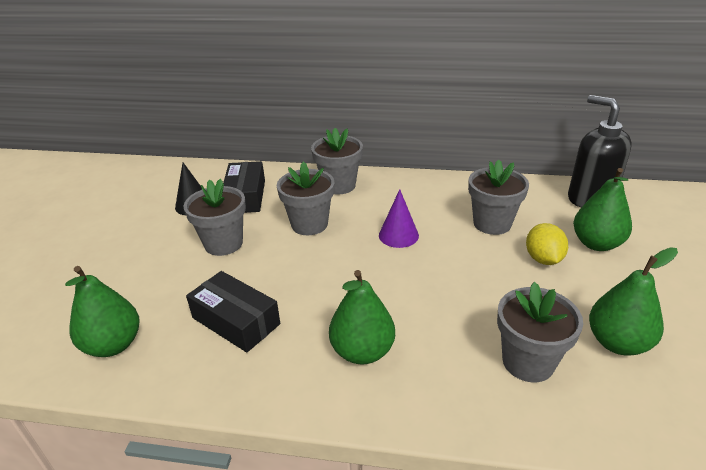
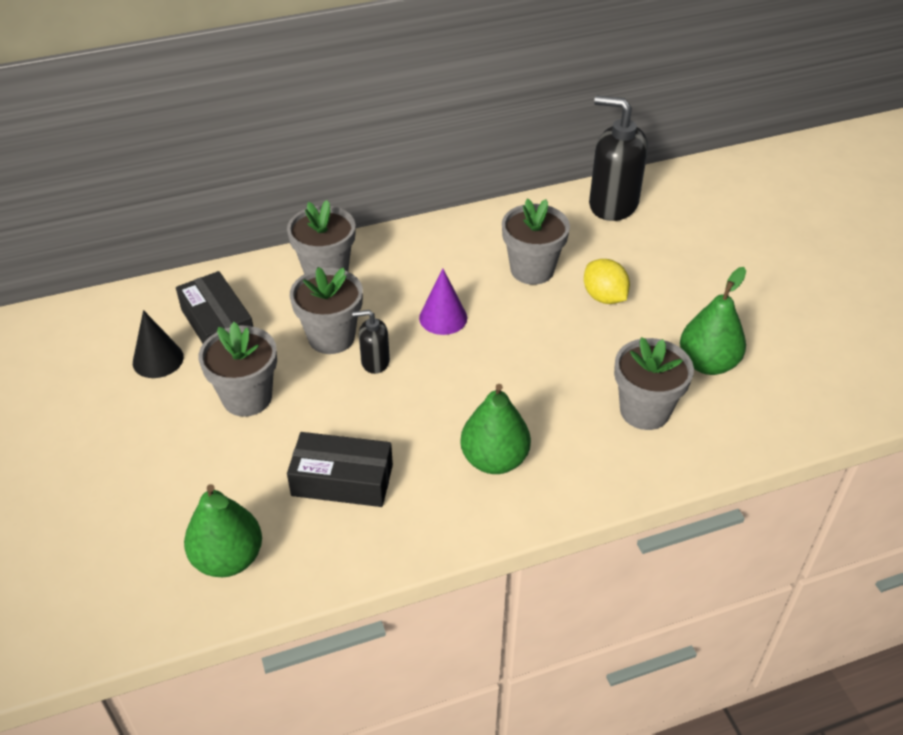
camera: 30 degrees left, 10 degrees up
green pear [573,168,632,251] -> none
none -> black soap dispenser [352,310,390,374]

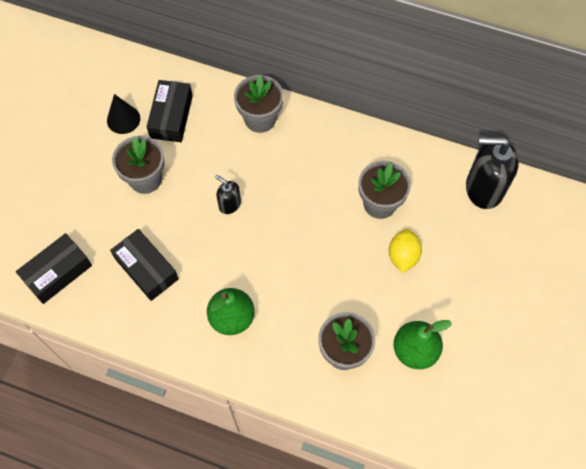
camera: 40 degrees right, 20 degrees up
green pear [184,484,262,577] -> black box [16,233,92,304]
grey flower pot [290,267,363,354] -> none
purple cone [419,269,467,335] -> none
black soap dispenser [589,96,648,221] -> black soap dispenser turned 60 degrees counterclockwise [466,137,519,209]

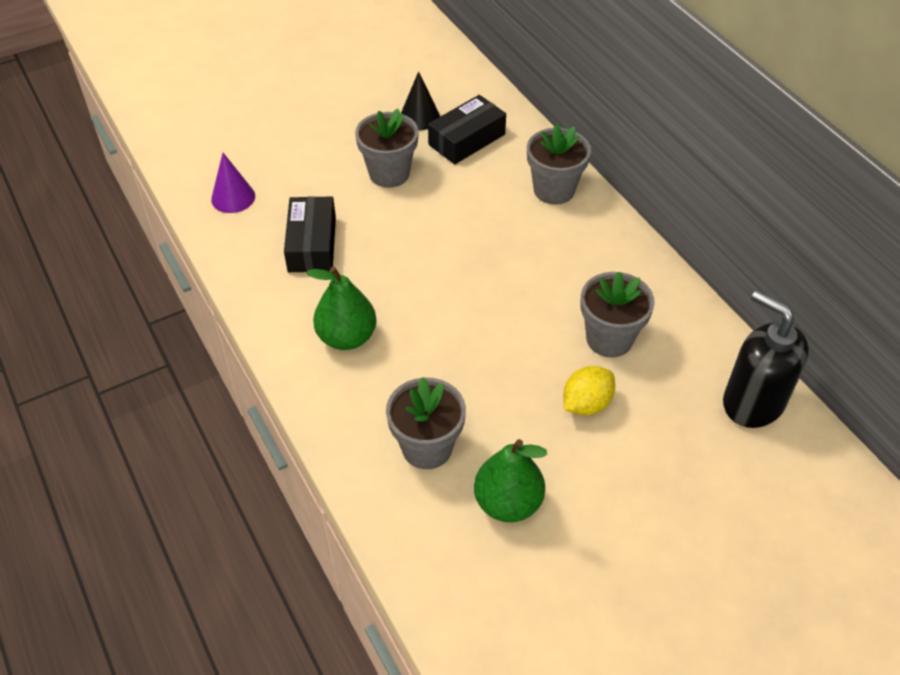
camera: 40 degrees right, 15 degrees down
black box [16,233,92,304] -> purple cone [211,153,255,213]
black soap dispenser [215,175,241,214] -> none

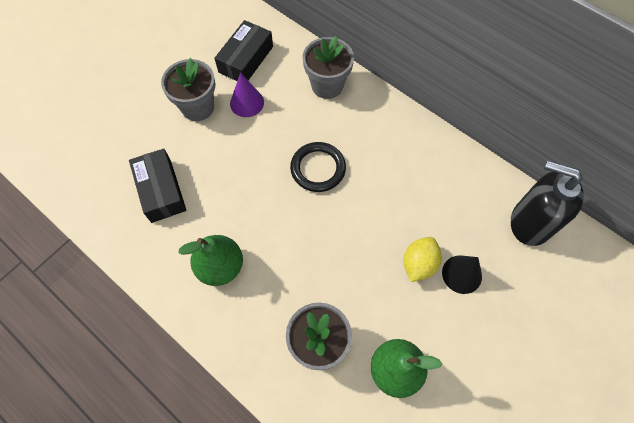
camera: 20 degrees left, 15 degrees up
purple cone [211,153,255,213] -> purple cone moved to [230,73,264,117]
black cone [401,71,440,130] -> black cone moved to [442,256,482,294]
grey flower pot [580,272,655,357] -> none
none -> black ring [290,142,346,192]

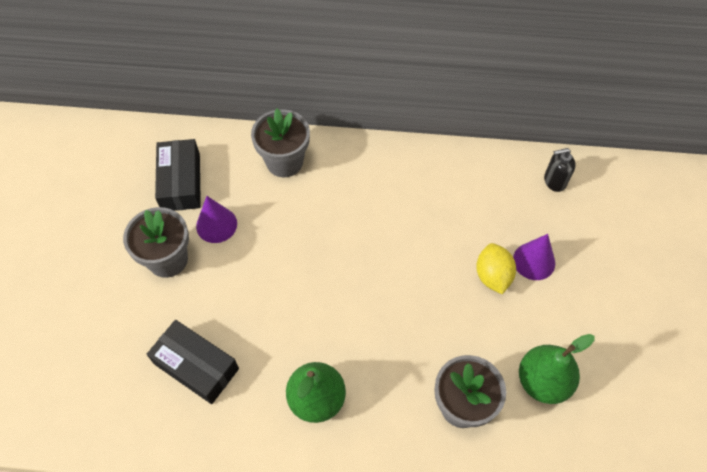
camera: 35 degrees left, 5 degrees down
black ring [290,142,346,192] -> none
black cone [442,256,482,294] -> purple cone [513,234,555,280]
black soap dispenser [511,161,584,246] -> black soap dispenser [544,148,576,192], size x0.51

